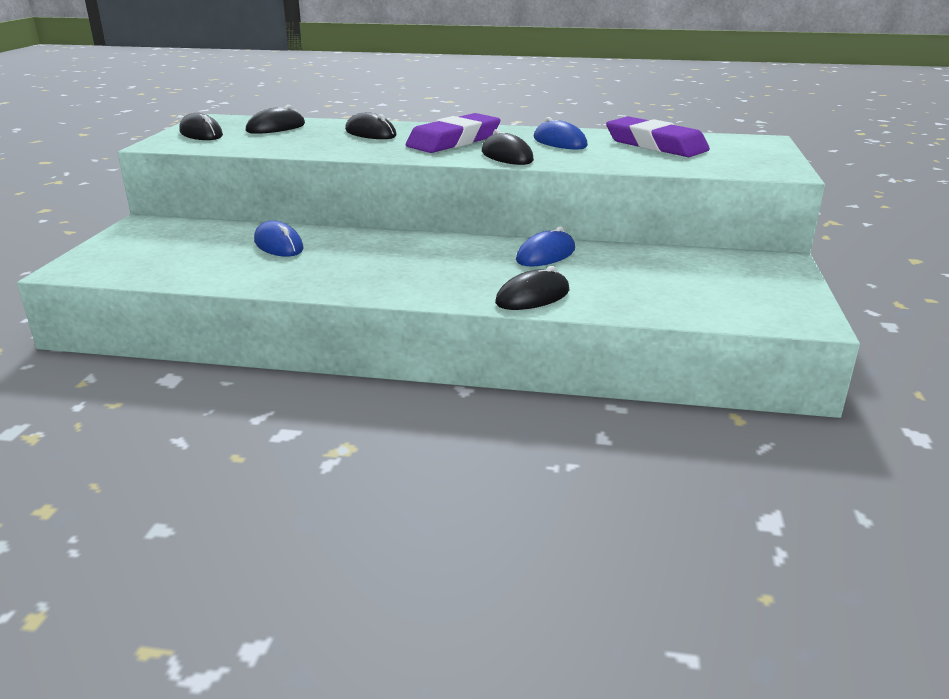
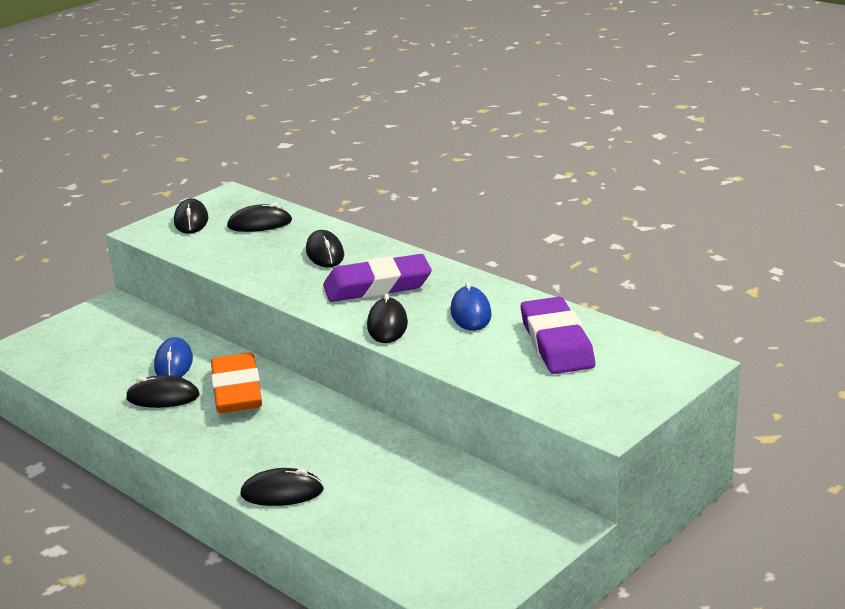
camera: 35 degrees right, 0 degrees up
blue mouse [516,226,575,266] -> none
none -> black mouse [126,375,200,408]
none -> orange eraser [211,353,262,413]

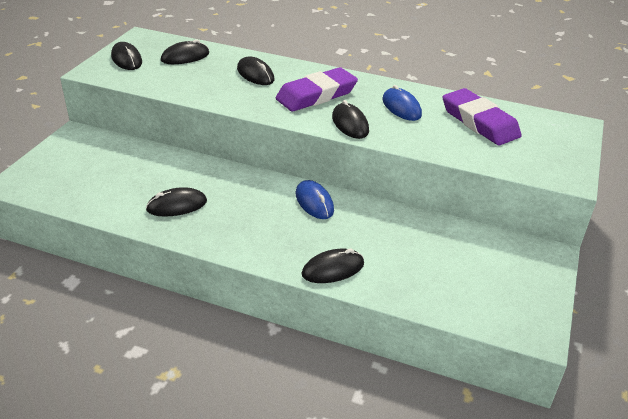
camera: 25 degrees left, 10 degrees up
blue mouse [154,337,193,377] -> blue mouse moved to [296,180,334,219]
orange eraser [211,353,262,413] -> none

